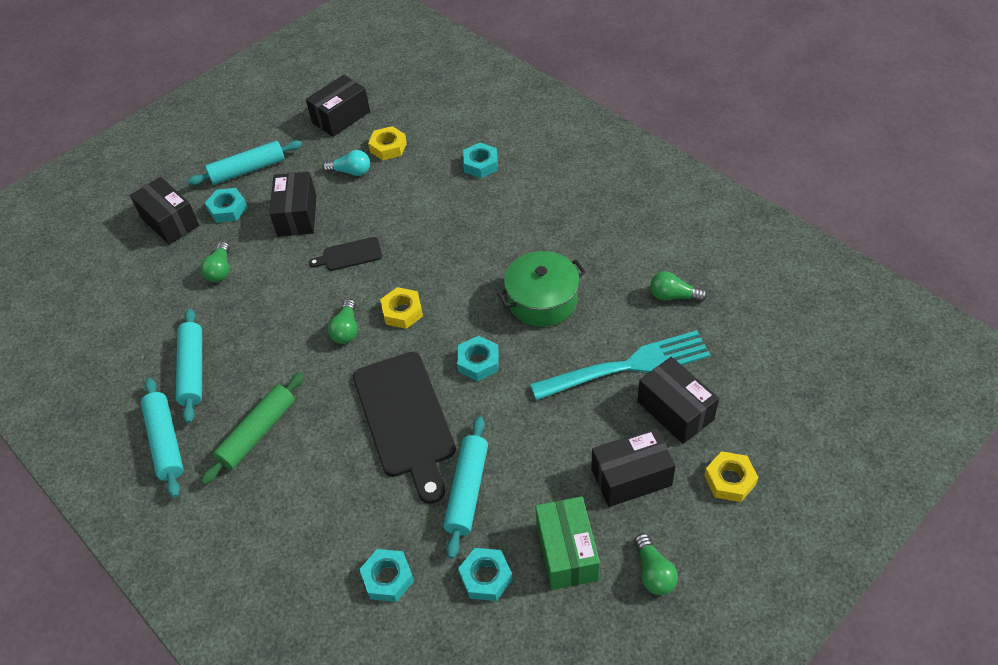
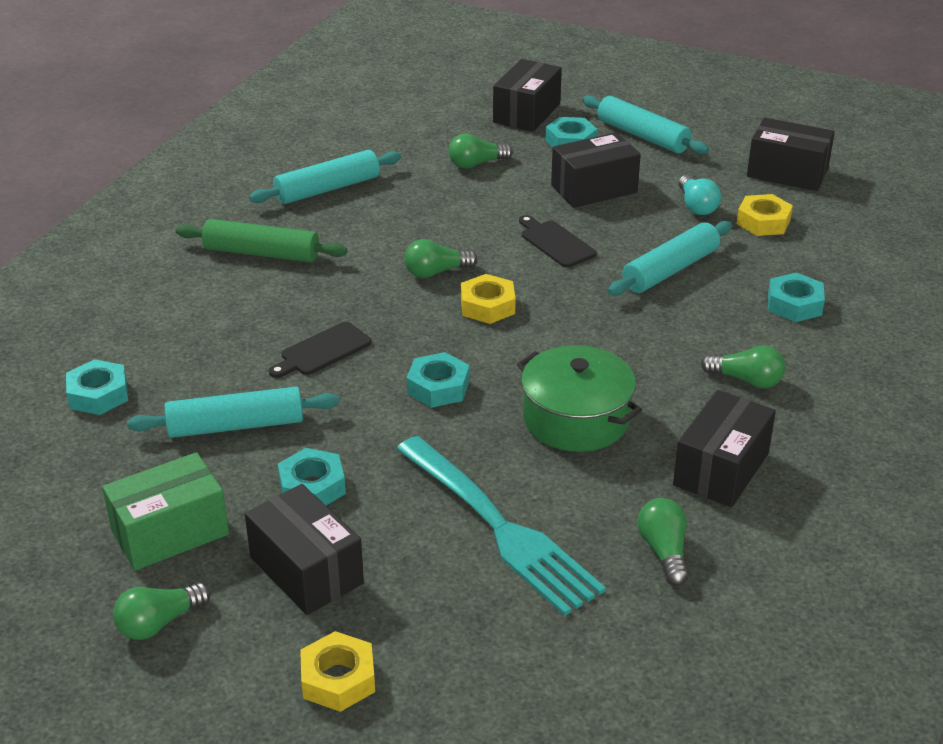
camera: 65 degrees right, 15 degrees down
turquoise rolling pin [141,378,184,498] -> turquoise rolling pin moved to [608,221,732,296]
black cutting board [353,352,456,504] -> black cutting board [269,322,372,378], size x0.48
turquoise nut [458,548,513,601] -> turquoise nut moved to [278,448,346,506]
black box [637,357,719,444] -> black box moved to [673,390,776,507]
none -> green light bulb [701,345,785,388]

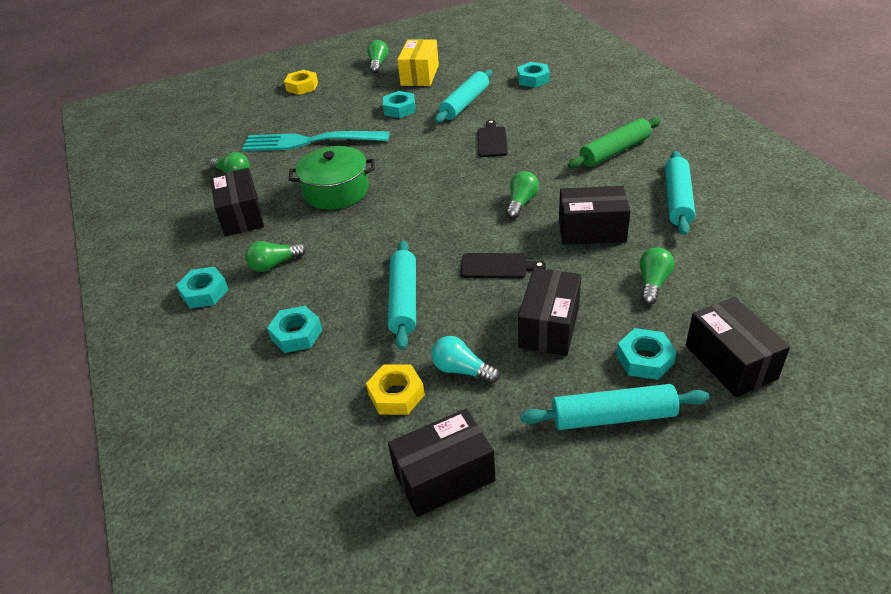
camera: 135 degrees right, 5 degrees up
green box [102,452,229,571] -> yellow box [397,39,439,86]
black box [245,484,364,615] -> black box moved to [559,186,631,244]
turquoise nut [407,352,469,408] -> turquoise nut moved to [176,267,229,309]
yellow nut [461,274,516,324] -> none

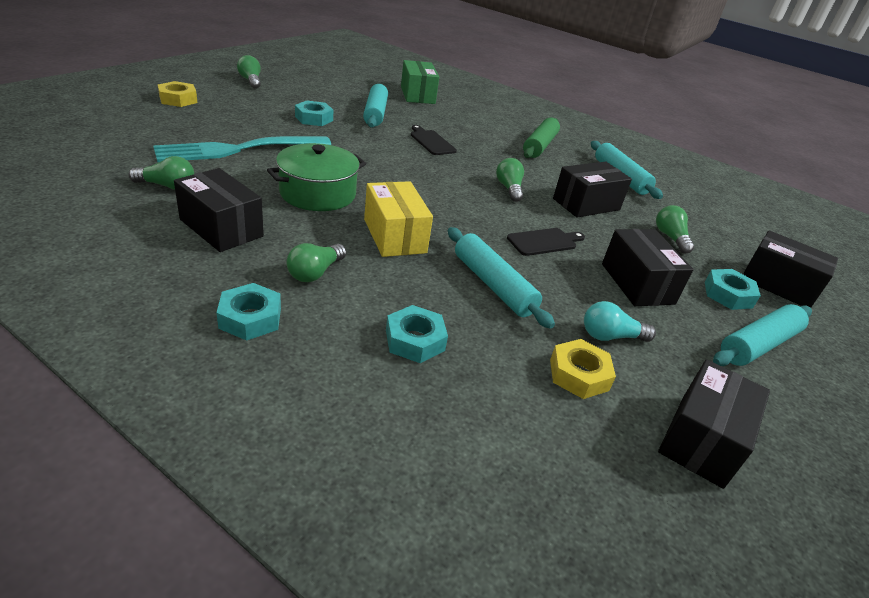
camera: 40 degrees left, 5 degrees down
yellow box [397,39,439,86] -> yellow box moved to [364,181,433,257]
turquoise nut [517,62,550,88] -> green box [401,60,439,104]

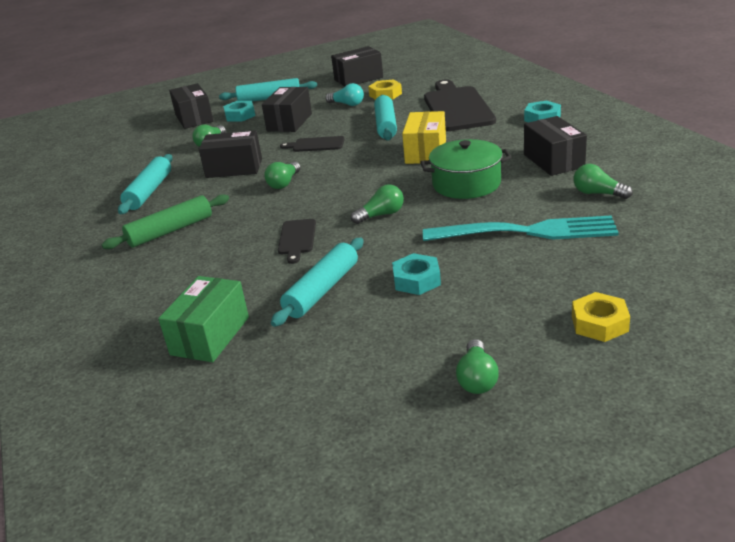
camera: 140 degrees left, 5 degrees down
green light bulb [287,243,346,282] -> green light bulb moved to [351,184,404,224]
turquoise nut [386,305,448,363] -> black cutting board [424,79,496,131]

